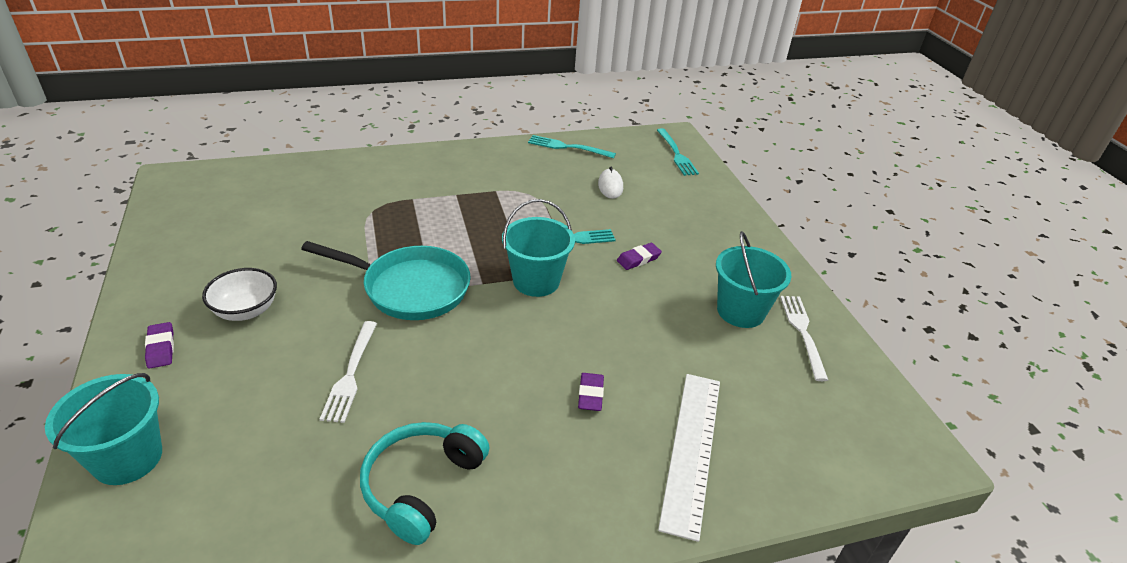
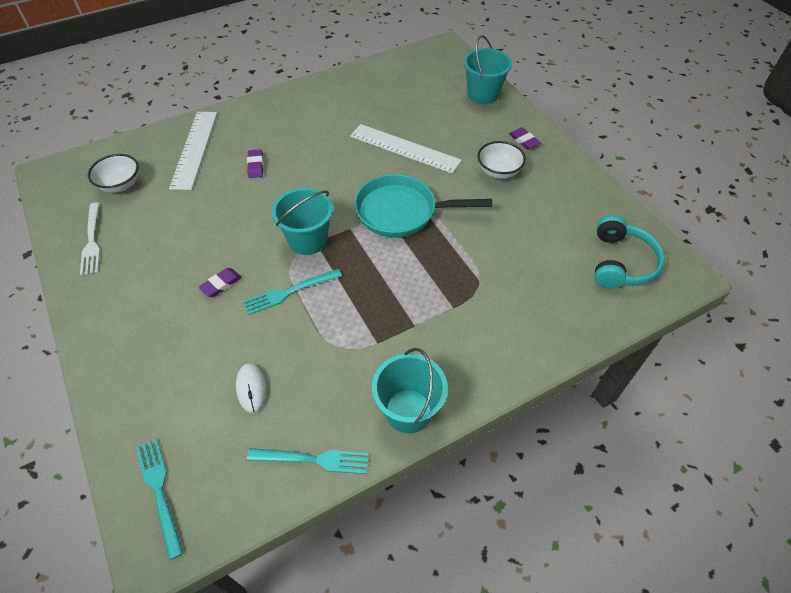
camera: 170 degrees right, 15 degrees up
white fork [320,321,377,423] -> white ruler [350,124,462,174]
turquoise headphones [360,422,489,545] -> turquoise headphones moved to [594,215,665,288]
turquoise bucket [716,231,791,328] -> turquoise bucket moved to [372,348,448,433]
none -> white bowl [88,154,139,193]

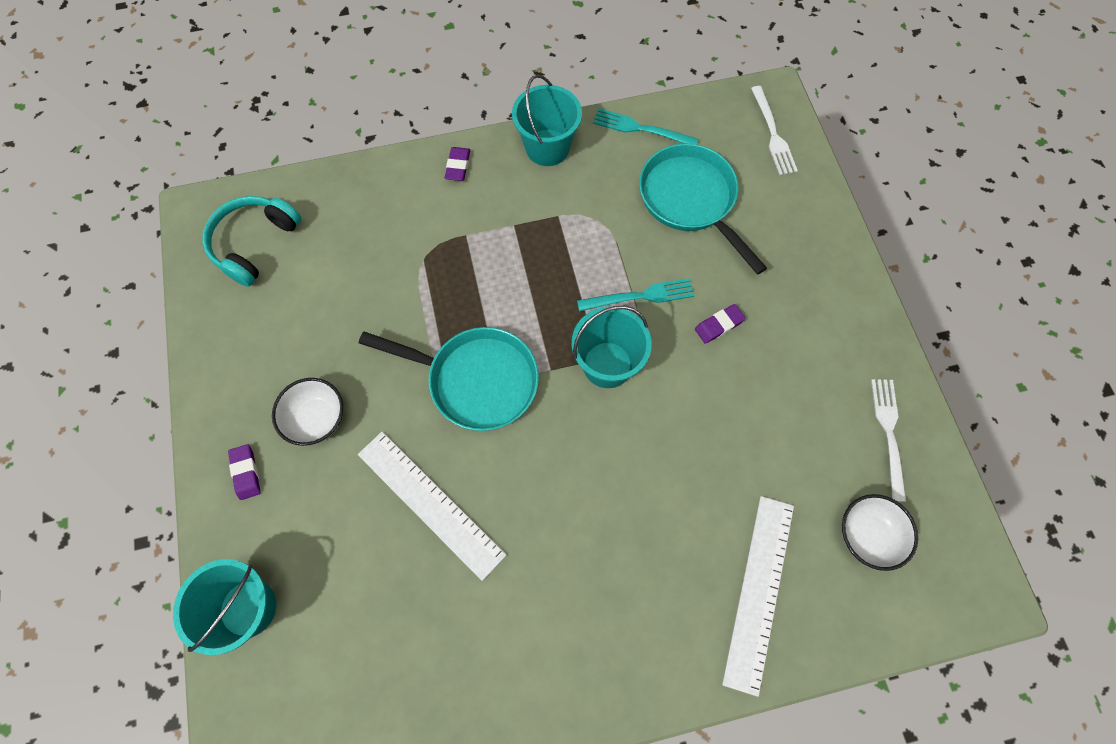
camera: 165 degrees left, 15 degrees up
turquoise fork [136,439,184,560] -> white fork [751,86,798,175]
white mouse [236,363,267,413] -> turquoise pan [639,143,767,275]
purple eraser [247,149,263,178] -> purple eraser moved to [445,147,470,181]

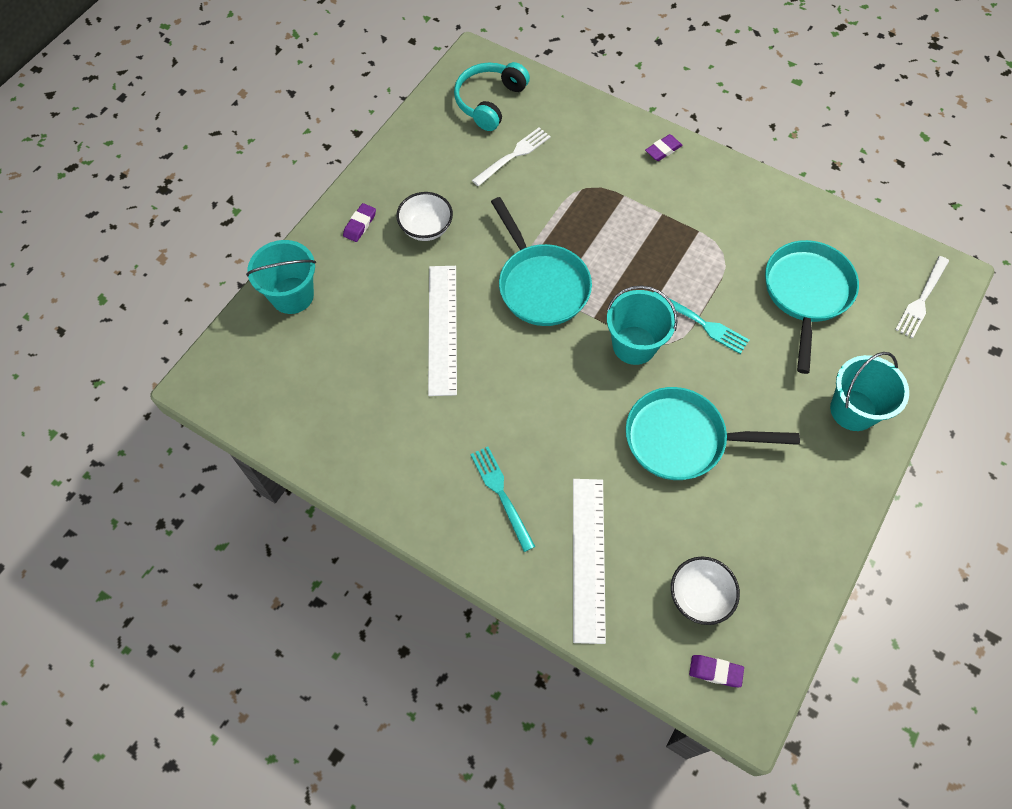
camera: 45 degrees right, 5 degrees down
turquoise headphones [202,196,301,287] -> turquoise headphones turned 45 degrees counterclockwise [454,62,530,131]
turquoise bucket [512,74,582,166] -> turquoise bucket moved to [830,352,909,431]
turquoise fork [593,108,699,145] -> turquoise fork moved to [470,447,536,552]
purple eraser [695,304,746,344] -> purple eraser moved to [689,655,744,687]
white ruler [722,496,794,697] -> white ruler turned 60 degrees counterclockwise [573,479,606,644]
white fork [871,379,906,502] -> white fork moved to [472,127,551,186]
none -> turquoise pan [626,387,800,480]

